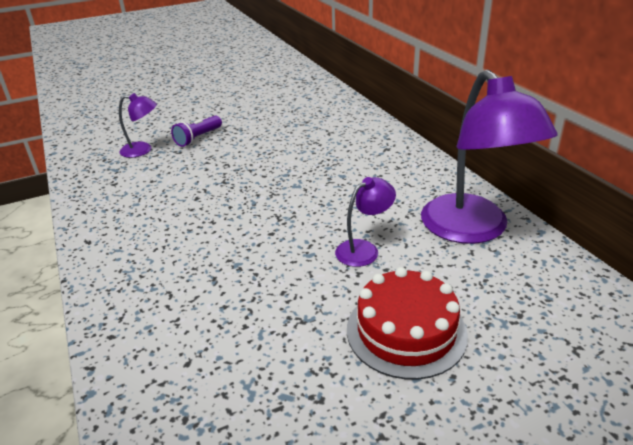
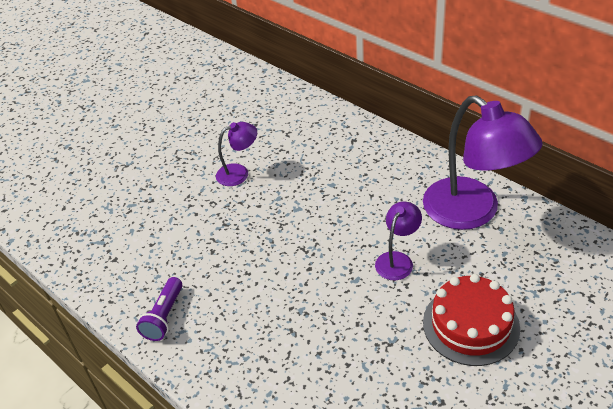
camera: 20 degrees left, 10 degrees up
purple lamp [119,93,157,158] -> purple lamp moved to [216,122,257,186]
purple flashlight [171,115,222,147] -> purple flashlight moved to [136,277,182,341]

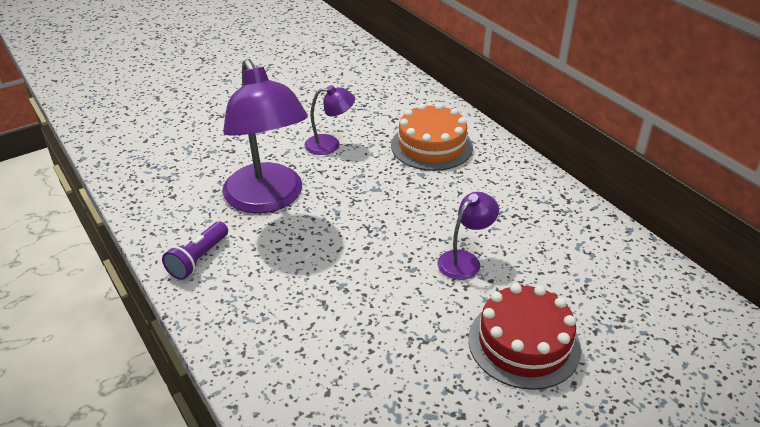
camera: 10 degrees right, 5 degrees down
purple lamp [423,95,543,230] -> purple lamp moved to [222,59,308,213]
none -> orange cake [391,103,473,171]

